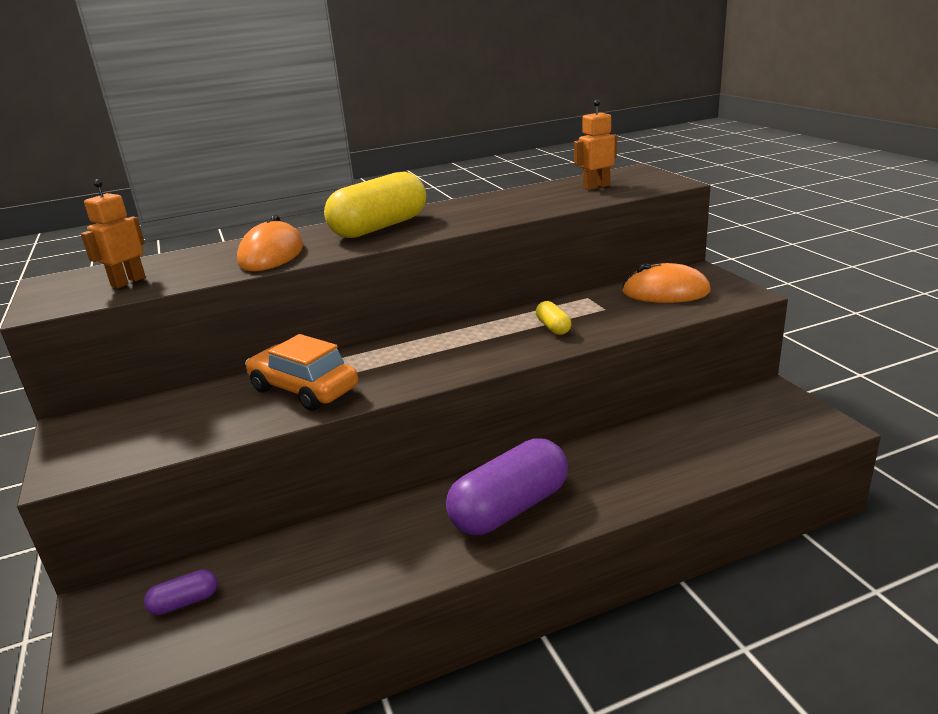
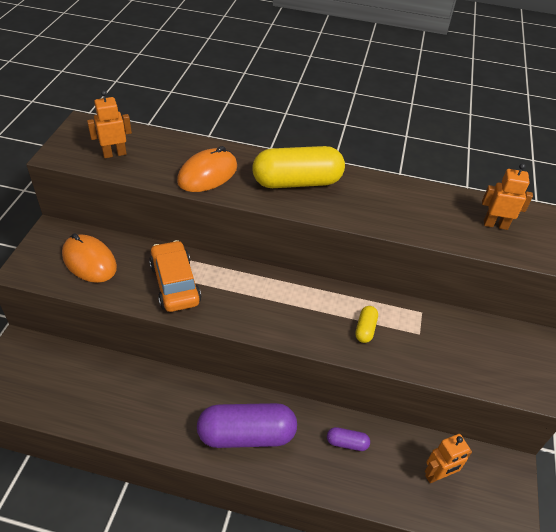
camera: 30 degrees right, 20 degrees up
purple capsule [144,569,217,615] -> purple capsule moved to [327,427,370,451]
orange mouse [622,263,711,303] -> orange mouse moved to [62,233,117,283]
none -> orange robot [425,434,472,483]

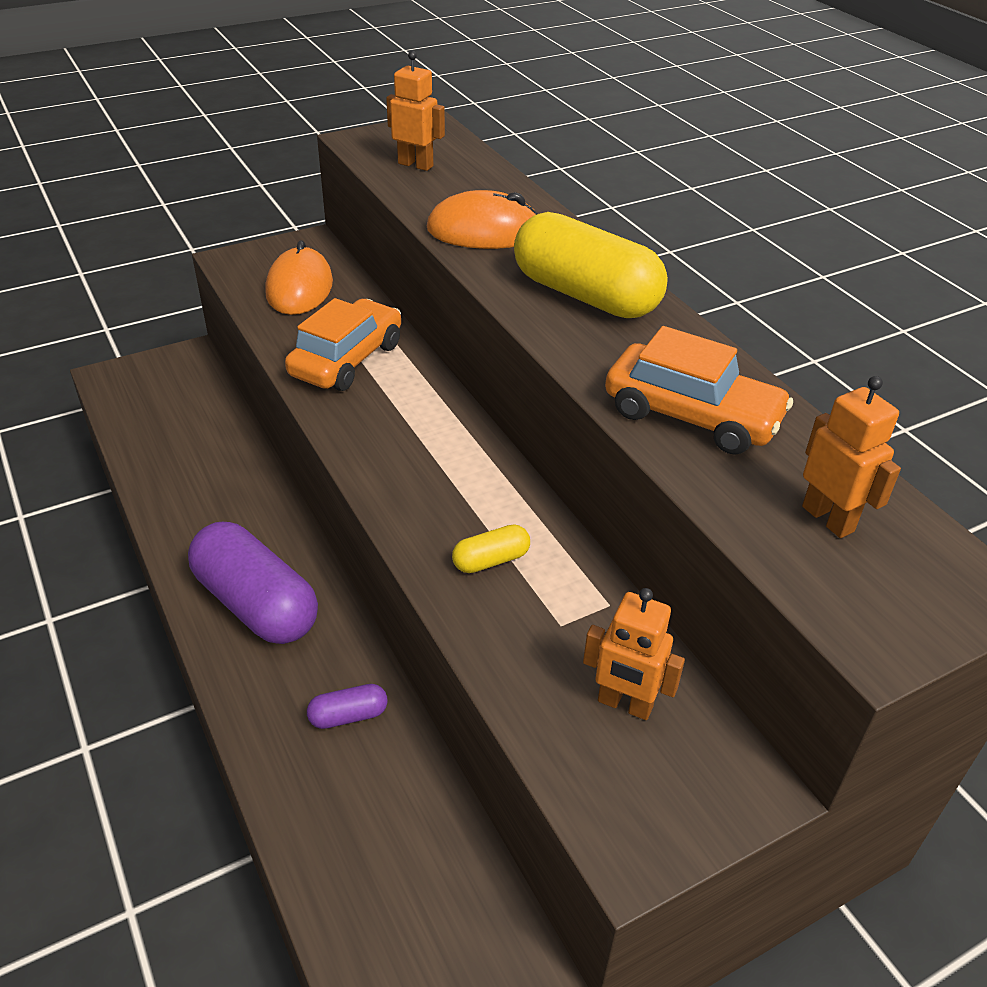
camera: 50 degrees right, 5 degrees down
purple capsule [327,427,370,451] -> purple capsule turned 75 degrees counterclockwise [307,684,388,729]
orange robot [425,434,472,483] -> orange robot moved to [583,588,685,720]
none -> orange car [605,326,793,455]

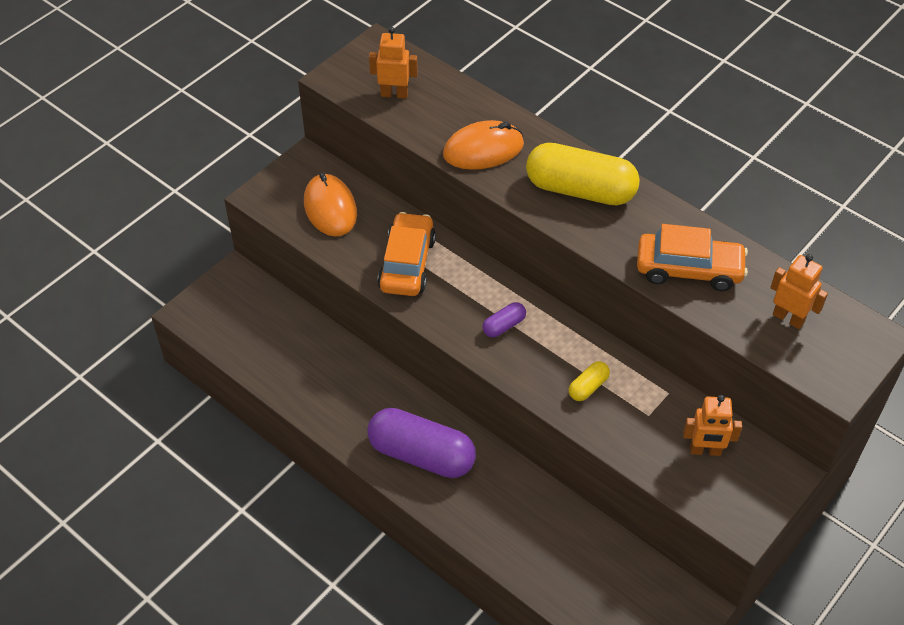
camera: 20 degrees left, 10 degrees up
purple capsule [307,684,388,729] -> purple capsule moved to [482,302,526,337]

